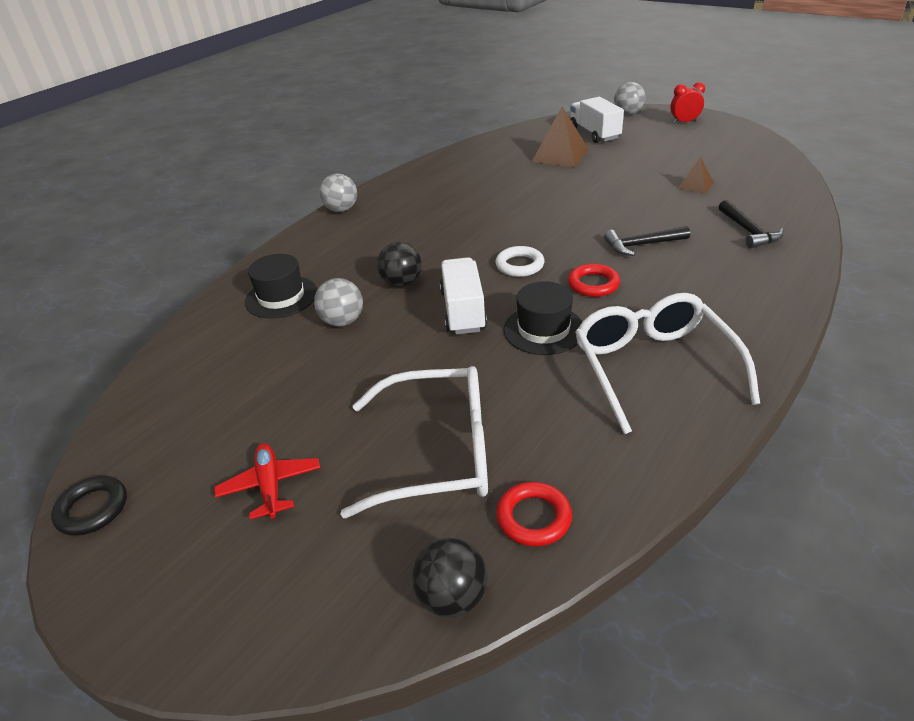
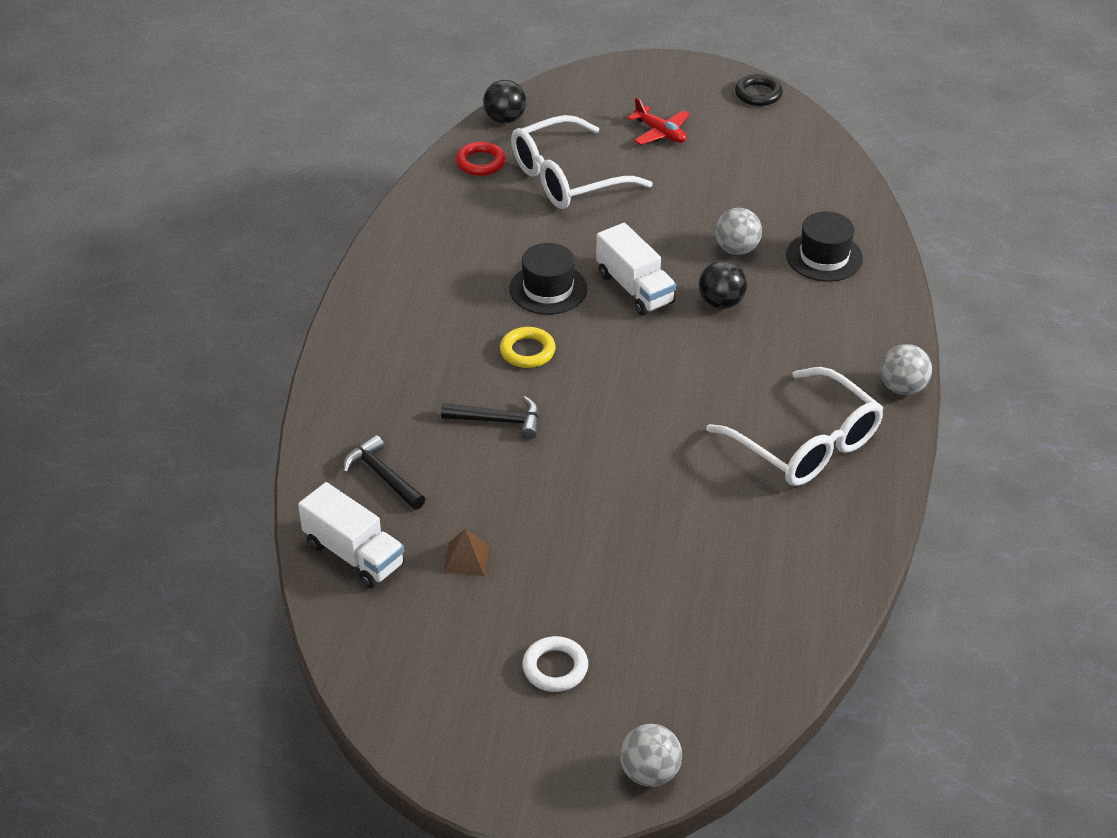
camera: 150 degrees right, 5 degrees up
white ring [495,246,545,277] -> white ring moved to [522,636,588,692]
brown pyramid [532,107,589,167] -> none
red ring [568,264,620,297] -> yellow ring [500,327,556,368]
white truck [570,97,624,143] -> white truck moved to [298,482,404,588]
white glasses [575,293,760,434] -> white glasses moved to [706,367,883,486]
black hammer [604,226,690,256] -> black hammer turned 45 degrees clockwise [441,396,539,439]
red clock [670,82,705,124] -> none

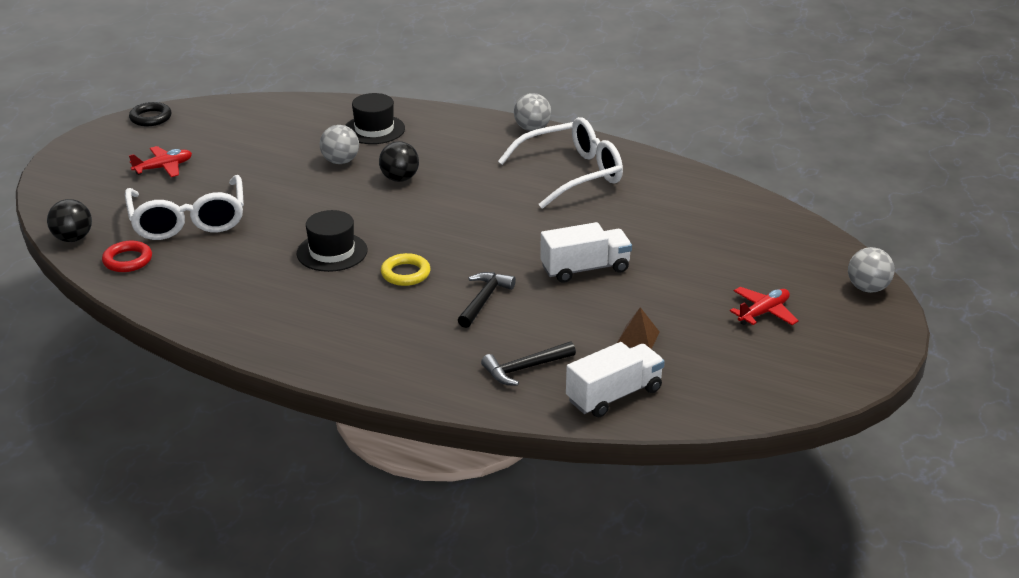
camera: 75 degrees left, 10 degrees down
white ring [522,636,588,692] -> red plane [730,287,799,325]
white truck [596,223,676,316] -> white truck moved to [540,222,632,283]

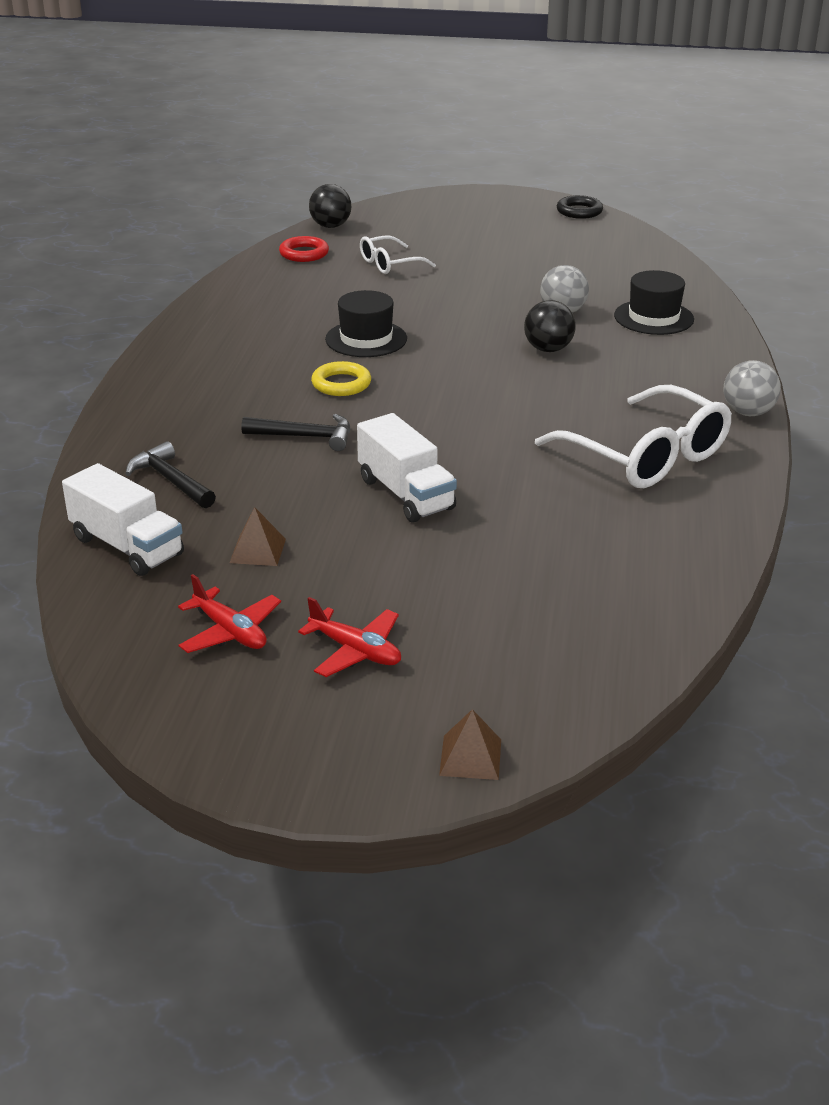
camera: 75 degrees right, 0 degrees up
white glasses [125,175,244,240] -> white glasses [360,236,436,274], size x0.54
red plane [129,146,192,177] -> red plane moved to [178,574,281,653]
grey ball [848,247,895,293] -> brown pyramid [439,709,501,780]

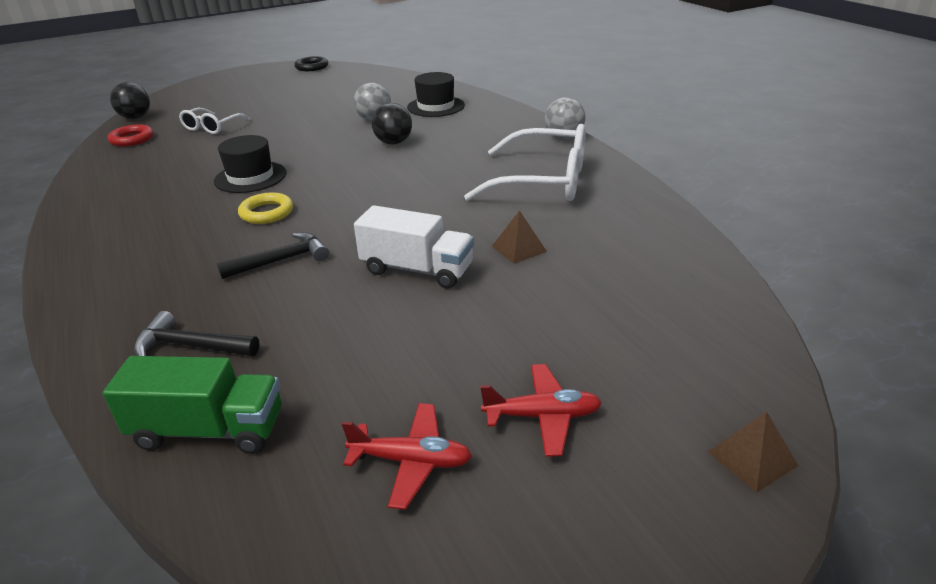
camera: 35 degrees left, 0 degrees up
white truck [62,463,184,576] -> green truck [103,356,282,454]
brown pyramid [229,507,286,566] -> brown pyramid moved to [492,210,547,264]

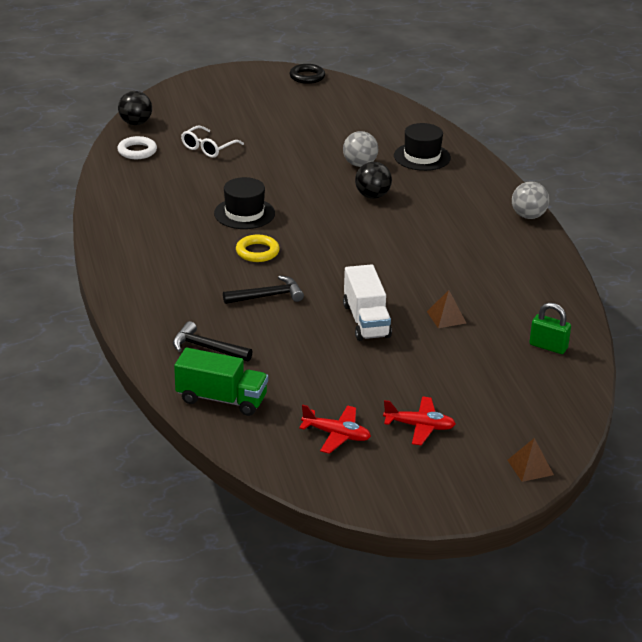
camera: 10 degrees right, 0 degrees up
red ring [108,124,154,147] -> white ring [117,136,157,159]
white truck [354,205,474,289] -> white truck turned 45 degrees clockwise [343,264,392,341]
white glasses [464,124,586,201] -> none
none -> green padlock [530,303,571,354]

